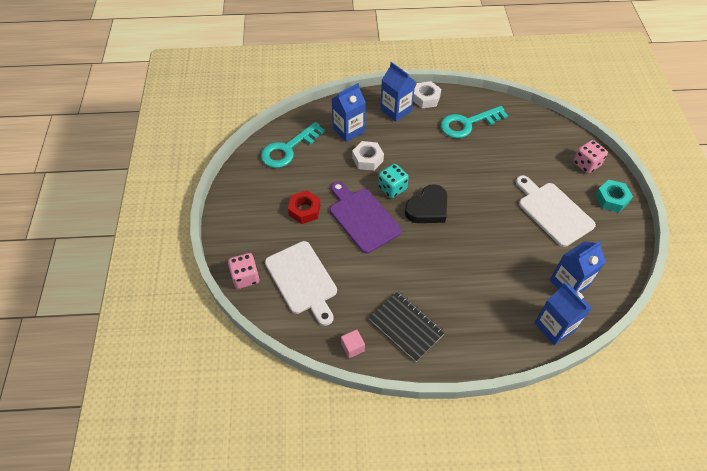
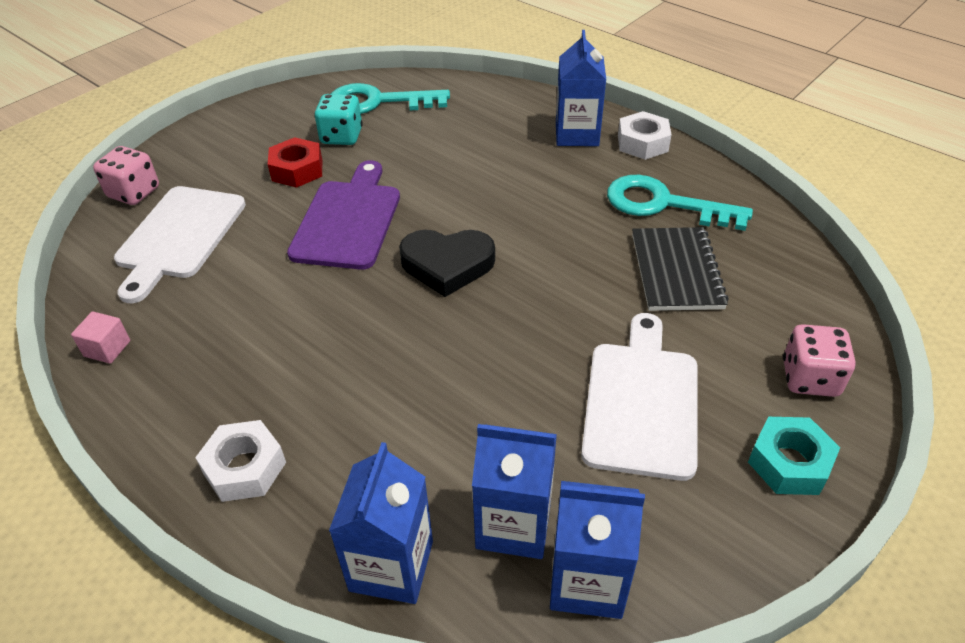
camera: 45 degrees right, 10 degrees down
blue carton [332,83,366,142] -> blue carton moved to [550,481,645,619]
white nut [352,141,384,171] -> white nut moved to [195,420,286,502]
black notebook [369,291,445,362] -> black notebook moved to [632,227,729,311]
turquoise dice [378,164,409,198] -> turquoise dice moved to [314,94,363,145]

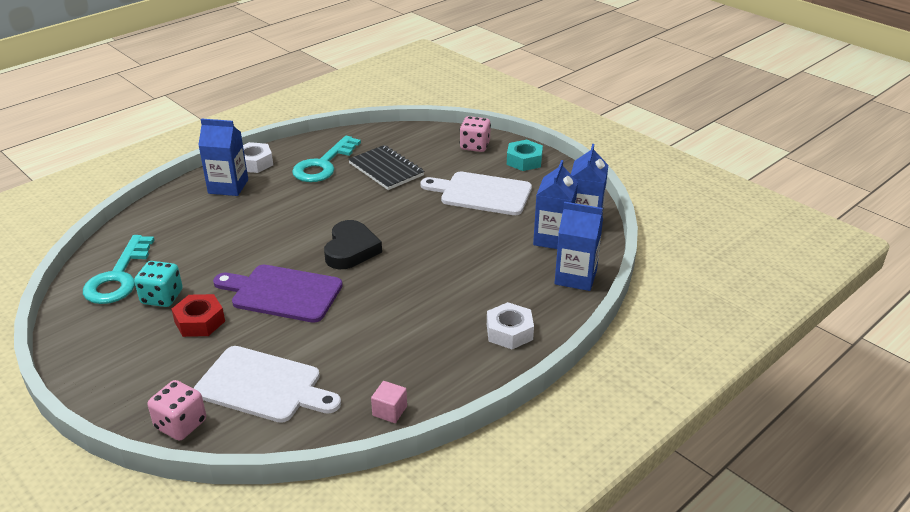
camera: 85 degrees left, 10 degrees down
black notebook [632,227,729,311] -> black notebook turned 45 degrees clockwise [348,145,424,190]

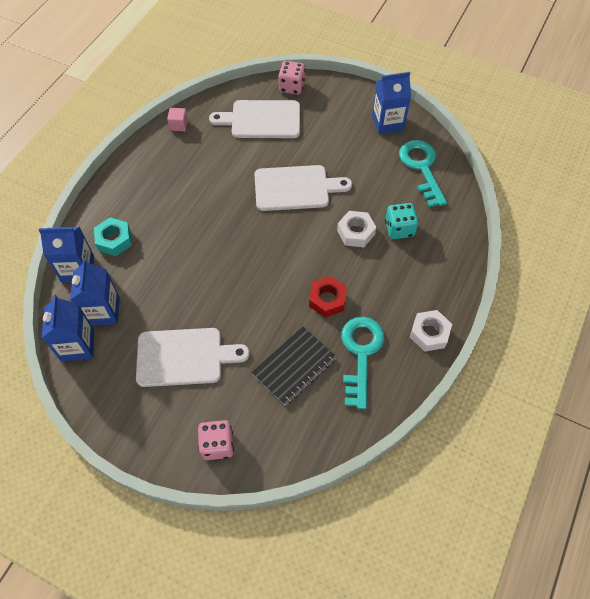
camera: 160 degrees right, 25 degrees up
turquoise dice [134,261,183,307] -> turquoise dice moved to [385,203,418,239]
red nut [172,294,225,337] -> red nut moved to [309,276,347,318]
blue carton [198,118,248,196] -> blue carton moved to [372,72,411,134]
purple cutting board [213,265,343,323] -> white cutting board [255,165,352,211]
black heart [324,220,382,269] -> none
black notebook [348,145,424,190] -> black notebook turned 75 degrees counterclockwise [252,327,337,406]
white nut [487,302,534,349] -> white nut moved to [337,211,376,247]
turquoise nut [507,140,543,171] -> turquoise nut moved to [94,217,132,256]

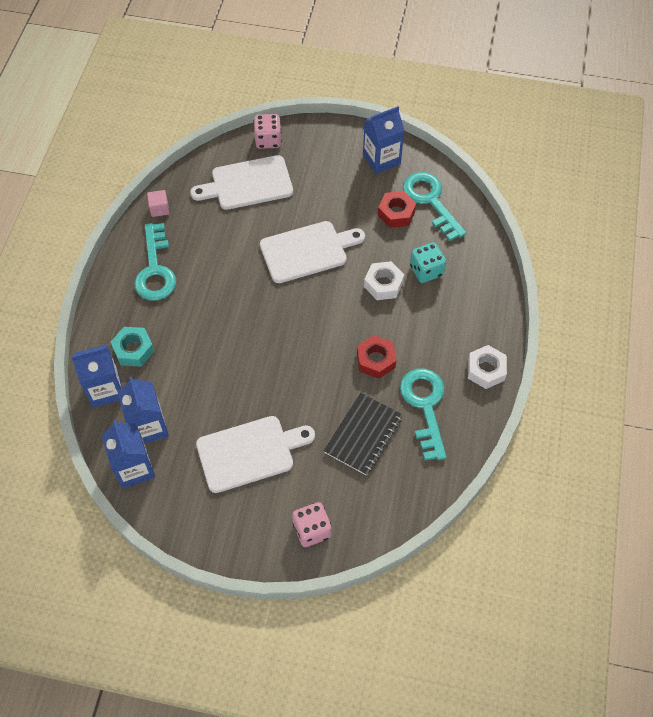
camera: 15 degrees left, 0 degrees up
none -> turquoise key [134,223,176,301]
none -> red nut [378,191,416,228]

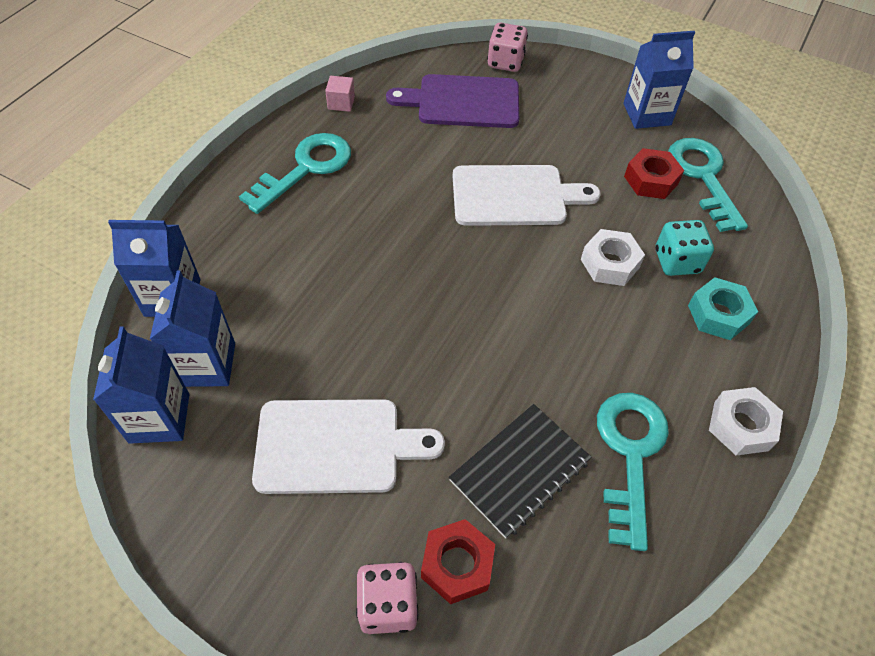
camera: 15 degrees right, 5 degrees down
turquoise nut [111,327,154,367] -> turquoise nut moved to [688,277,758,340]
turquoise key [134,223,176,301] -> turquoise key turned 150 degrees counterclockwise [239,133,351,214]
white cutting board [190,155,293,210] -> purple cutting board [386,74,519,128]
red nut [357,335,396,379] -> red nut moved to [421,519,495,604]

